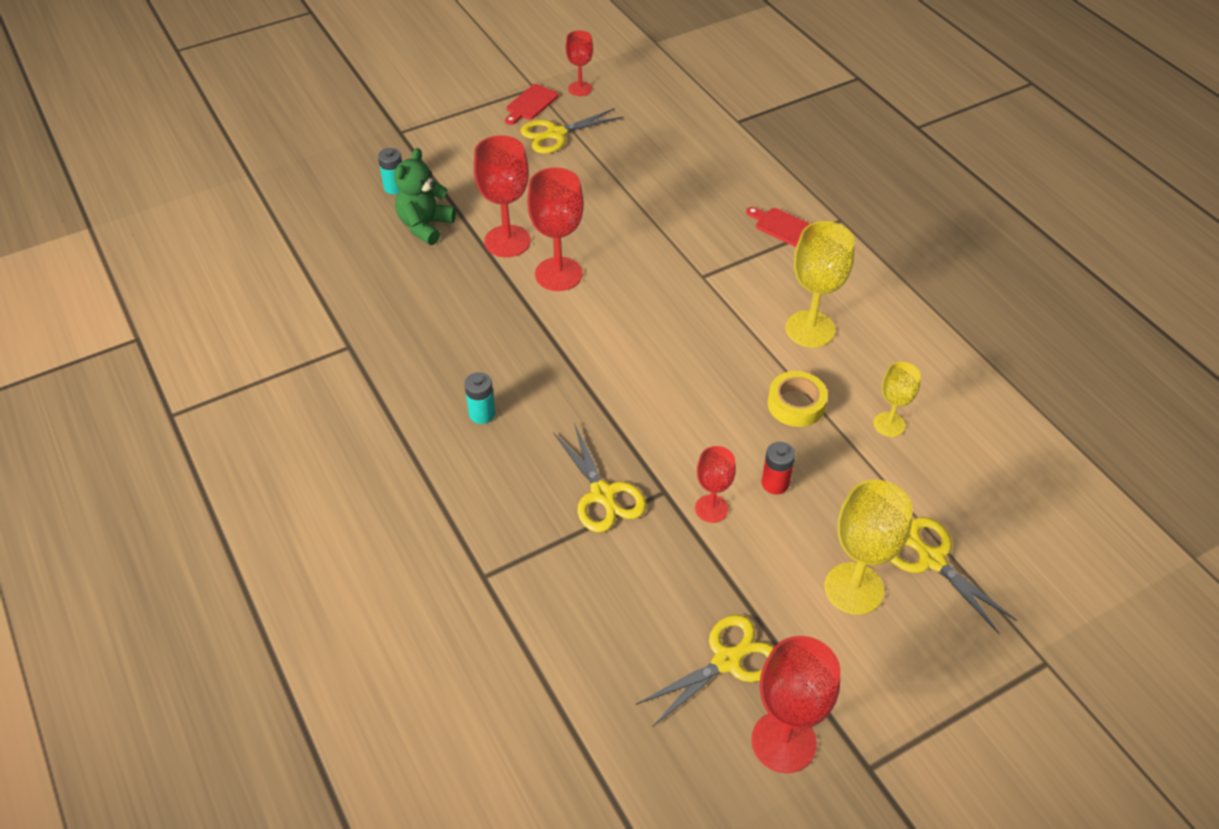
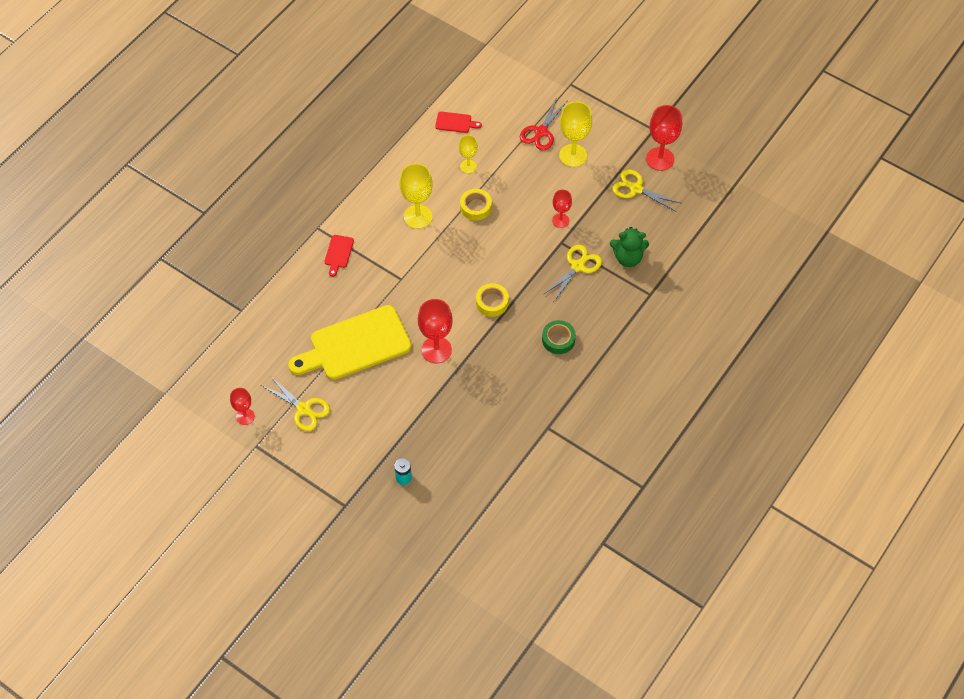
camera: 115 degrees left, 10 degrees up
green teddy bear [394,148,456,245] -> green teddy bear moved to [610,227,649,267]
turquoise battery [464,372,495,424] -> green tape [542,320,576,354]
red goblet [474,135,531,257] -> none
red cutting board [505,84,559,125] -> red cutting board moved to [435,111,482,133]
red battery [762,442,795,494] -> none
yellow scissors [890,517,1017,634] -> red scissors [520,97,567,150]
none -> yellow cutting board [288,305,412,380]
none -> yellow tape [476,283,509,317]

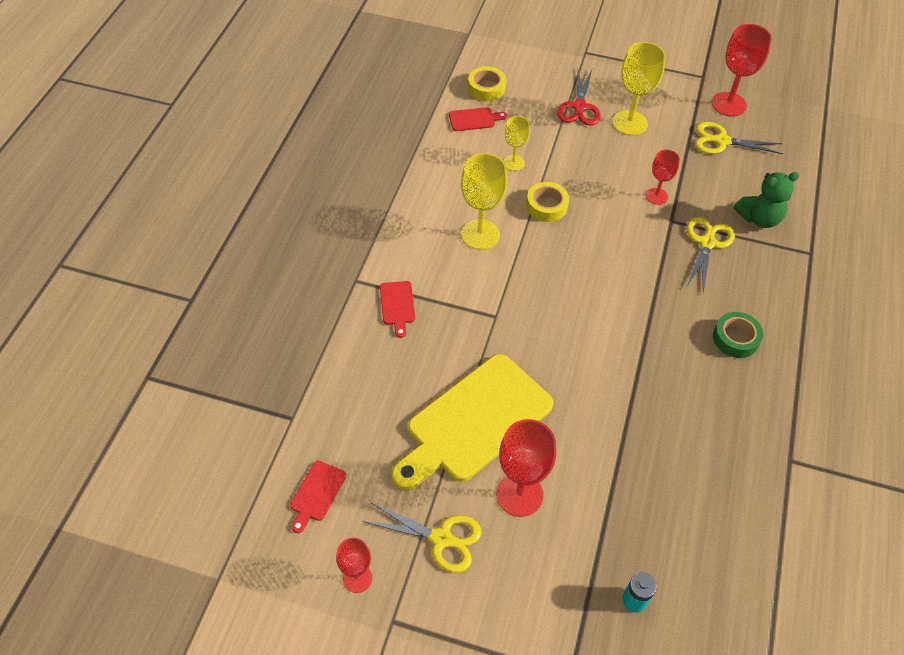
camera: 20 degrees left, 5 degrees down
red goblet [418,299,453,363] -> red goblet moved to [497,419,556,517]
yellow tape [476,283,509,317] -> yellow tape moved to [468,66,506,101]
none -> red cutting board [290,461,346,533]

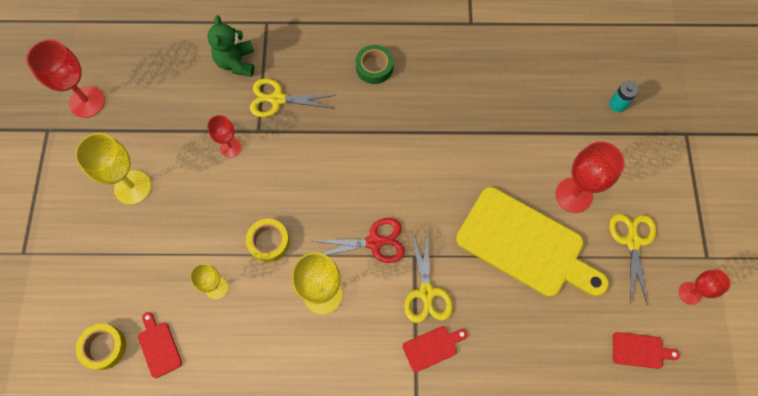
camera: 105 degrees left, 15 degrees up
red scissors [557,68,601,126] -> red scissors moved to [313,218,405,263]
yellow scissors [695,122,783,154] -> yellow scissors moved to [404,231,453,323]
green teddy bear [734,172,799,228] -> green teddy bear turned 150 degrees counterclockwise [208,15,254,77]

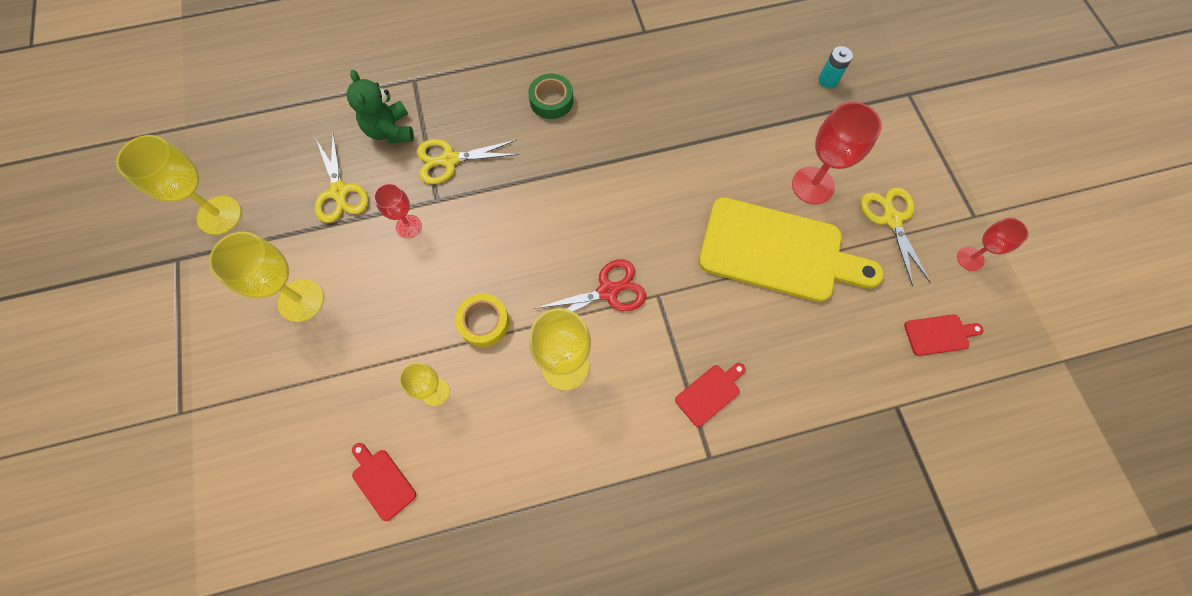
camera: 15 degrees left, 0 degrees up
red goblet [26,39,105,118] -> yellow goblet [116,135,241,235]
yellow tape [76,324,126,370] -> none
yellow scissors [404,231,453,323] -> yellow scissors moved to [315,134,369,223]

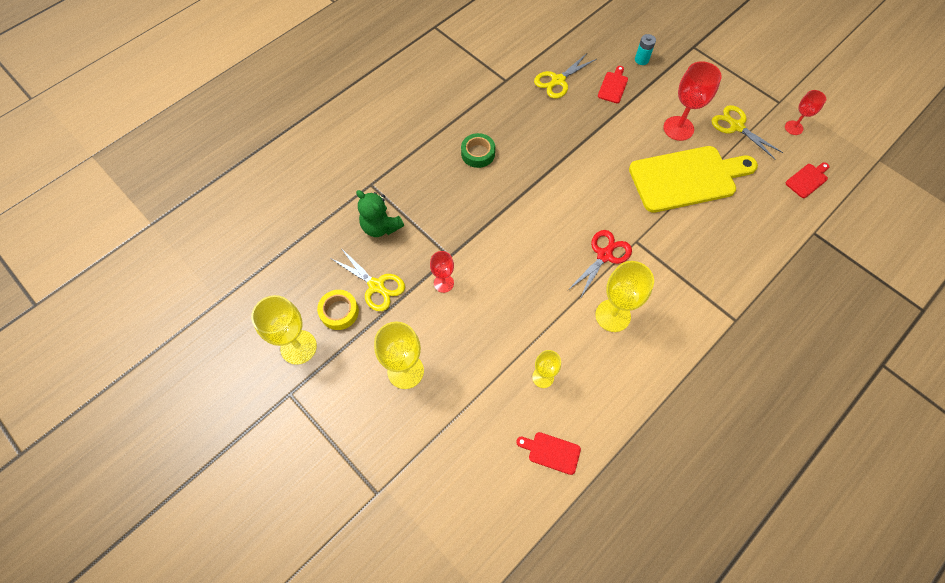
camera: 30 degrees left, 5 degrees down
yellow scissors [417,139,519,184] -> yellow scissors moved to [534,53,596,98]
yellow tape [455,294,509,347] -> yellow tape moved to [317,290,359,330]
red cutting board [675,363,746,427] -> red cutting board moved to [598,66,628,103]

